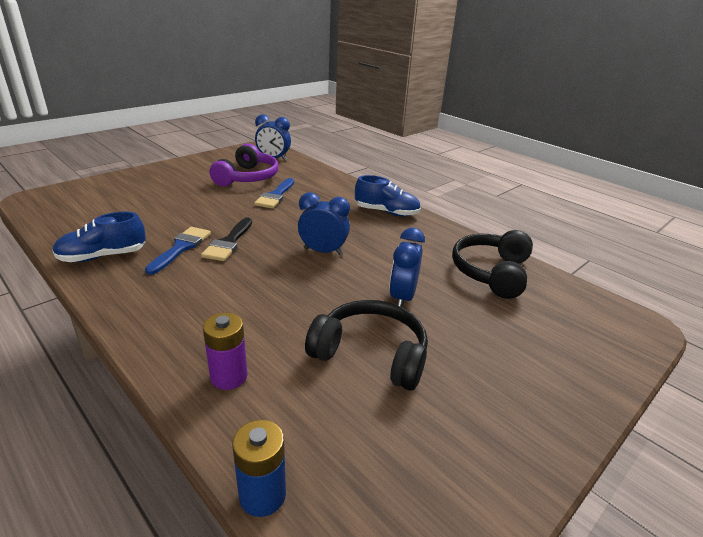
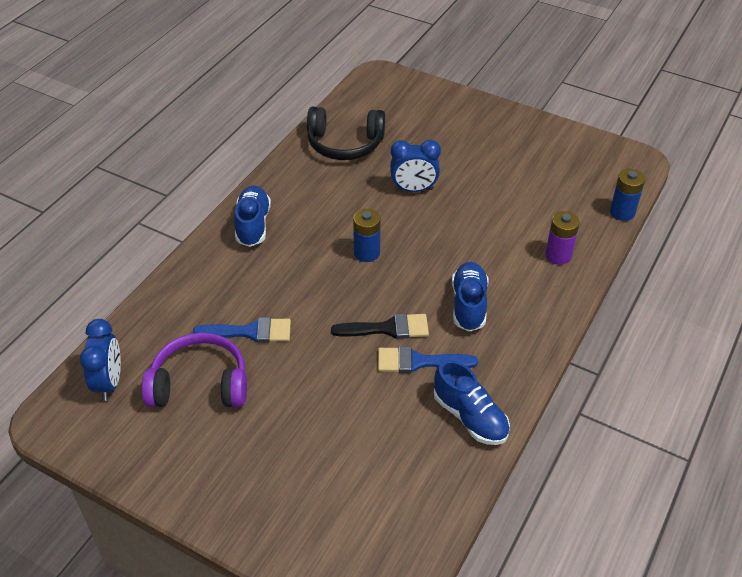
camera: 105 degrees left, 15 degrees up
blue clock [298,192,350,255] -> blue battery [353,209,381,262]
black headphones [305,300,428,391] -> none
none -> blue shoe [452,262,488,332]

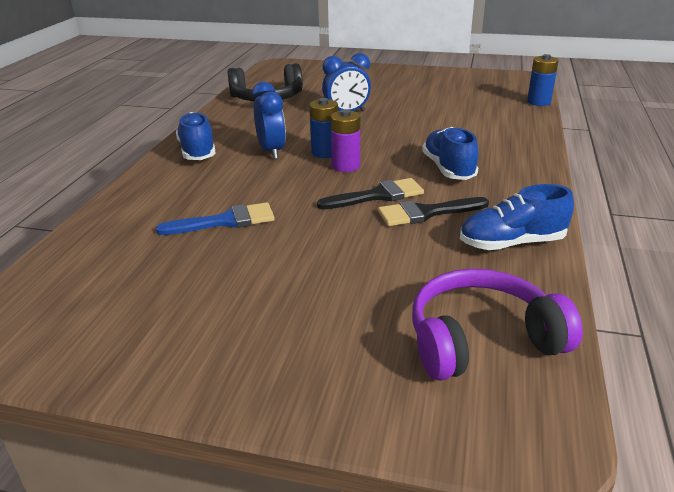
camera: 15 degrees left, 15 degrees down
blue clock [80,319,121,401] -> blue clock moved to [252,82,286,159]
purple headphones [142,332,247,407] -> purple headphones moved to [412,269,583,381]
blue brush [378,346,478,373] -> black brush [378,197,489,226]
blue shoe [434,360,510,445] -> blue shoe turned 135 degrees clockwise [460,184,574,250]
purple battery [545,211,580,265] -> purple battery moved to [331,109,360,172]

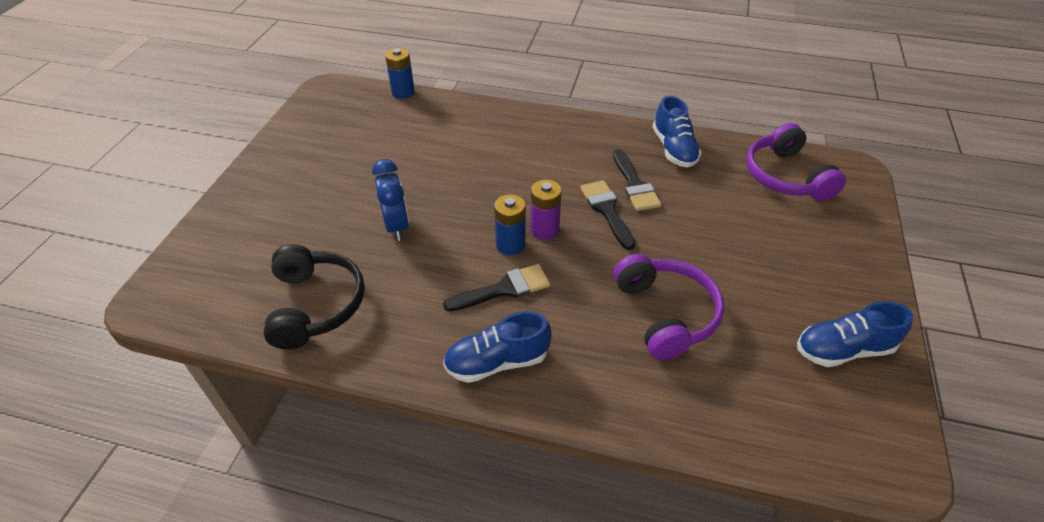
camera: 90 degrees left, 15 degrees up
blue brush [156,202,275,235] -> purple headphones [613,254,724,360]
blue clock [252,82,286,159] -> black brush [443,264,550,311]
blue shoe [422,127,478,180] -> blue shoe moved to [797,301,913,367]

